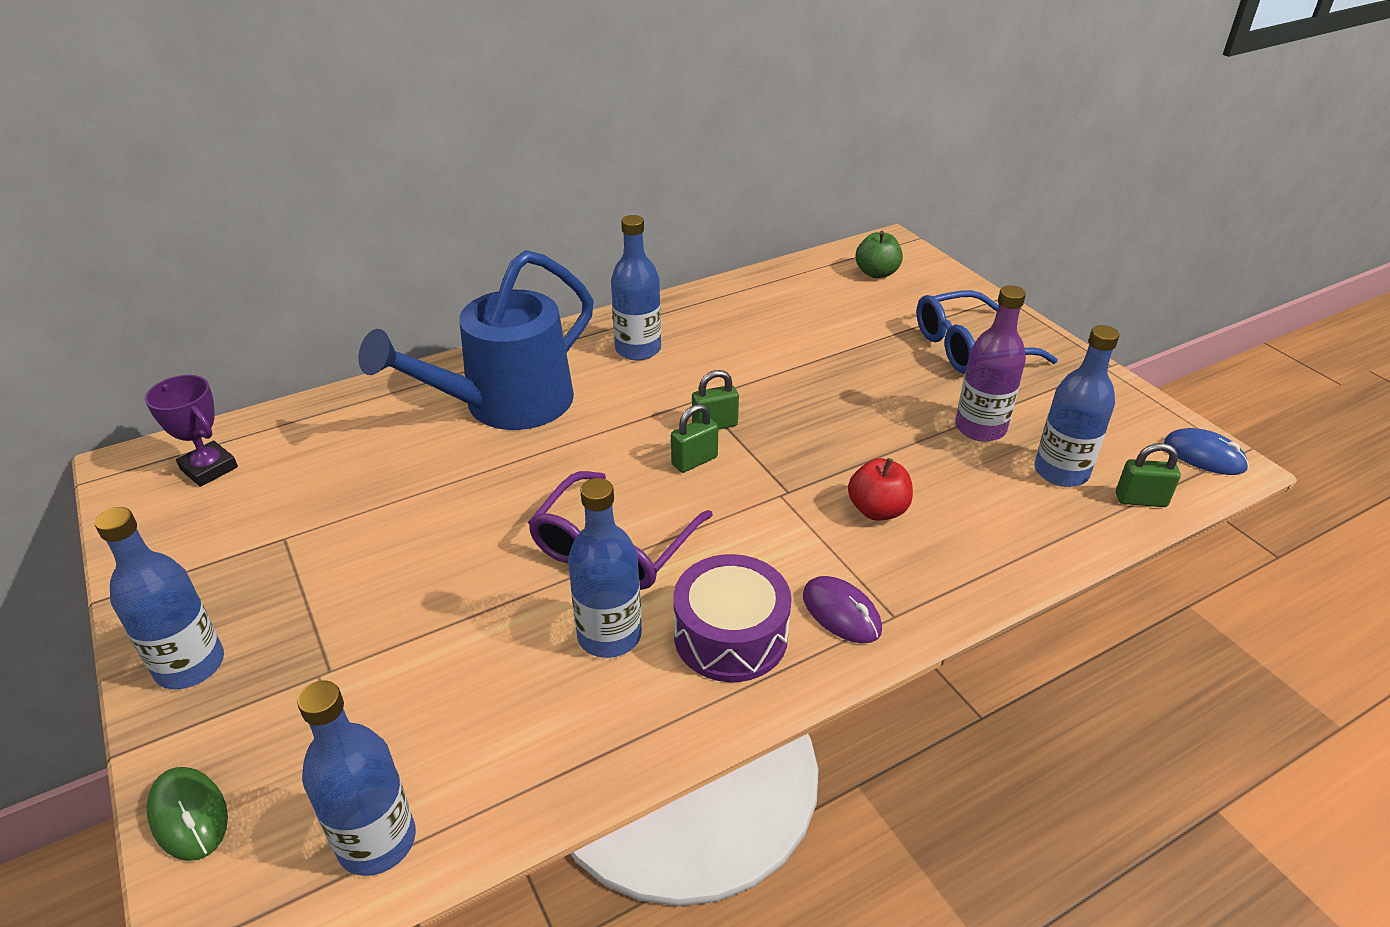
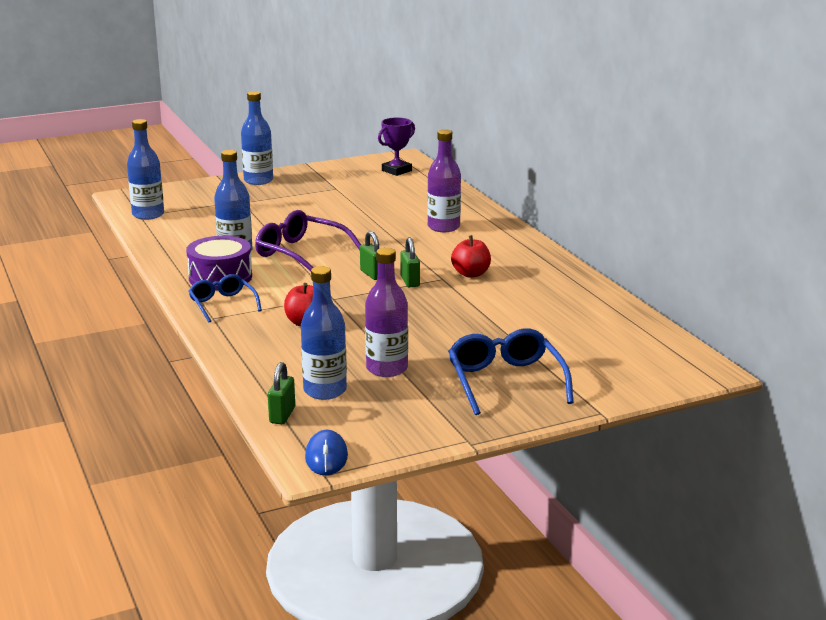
camera: 95 degrees right, 15 degrees down
green mouse [146,767,228,861] -> none
blue watering can [358,250,594,430] -> purple bottle [427,129,461,232]
blue bottle [611,215,661,360] -> none
purple mouse [803,576,882,643] -> blue glasses [188,274,262,322]
green apple [855,231,903,278] -> none
blue mouse [1164,428,1249,475] -> blue mouse turned 45 degrees counterclockwise [305,430,348,475]
none -> red apple [451,235,491,278]

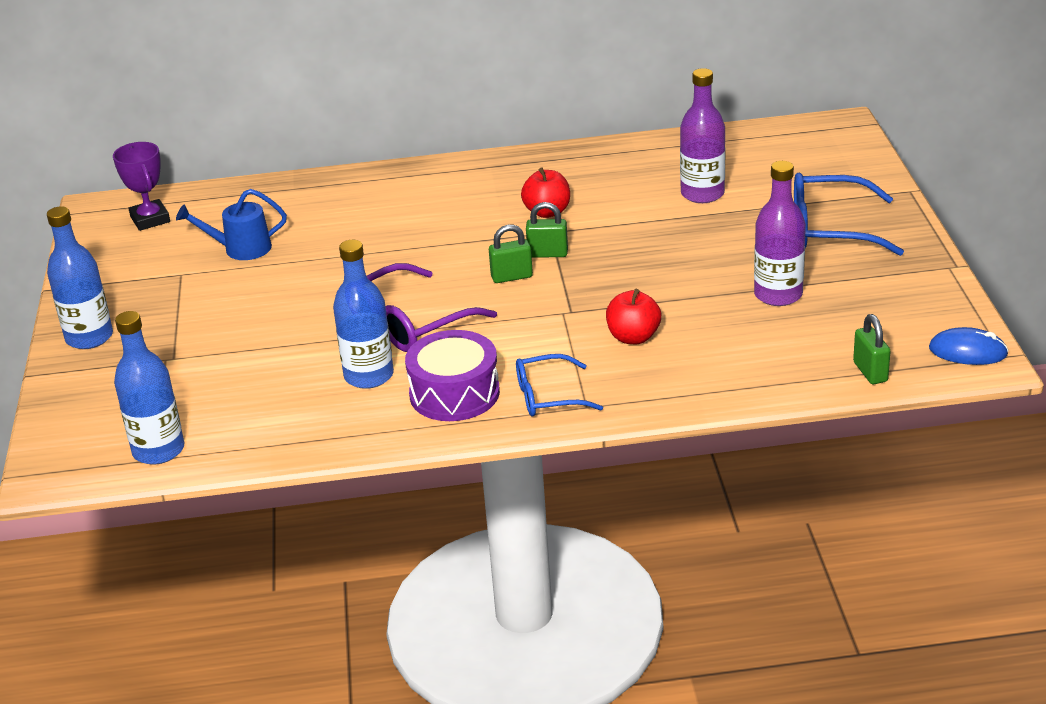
camera: 70 degrees left, 10 degrees up
green padlock [268,362,295,424] -> green padlock turned 45 degrees clockwise [853,314,891,384]
blue bottle [301,266,347,400] -> none
purple bottle [427,129,461,232] -> purple bottle moved to [680,68,725,203]
none -> blue watering can [176,189,287,260]

